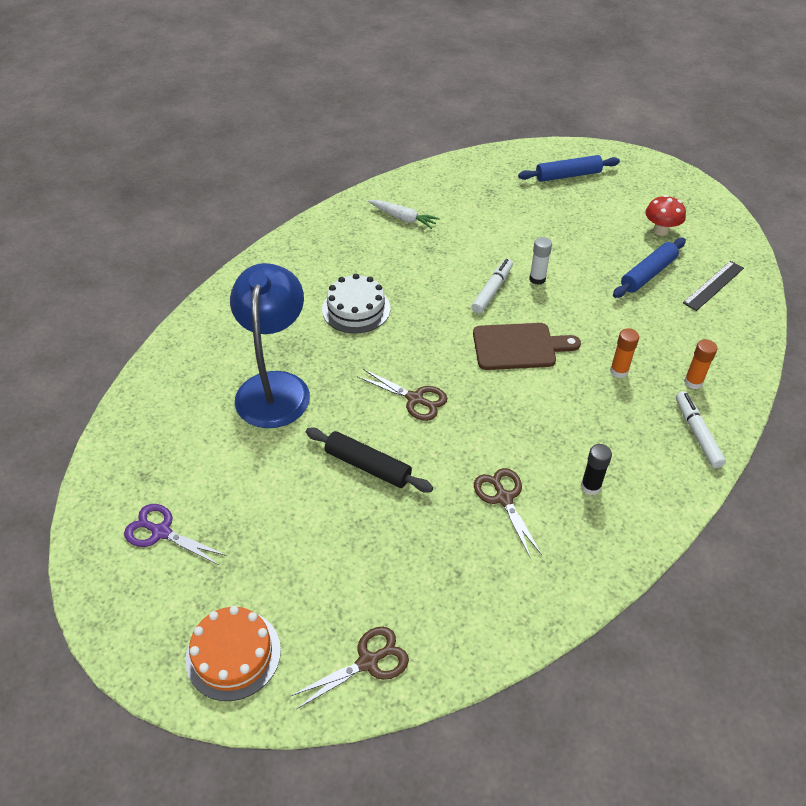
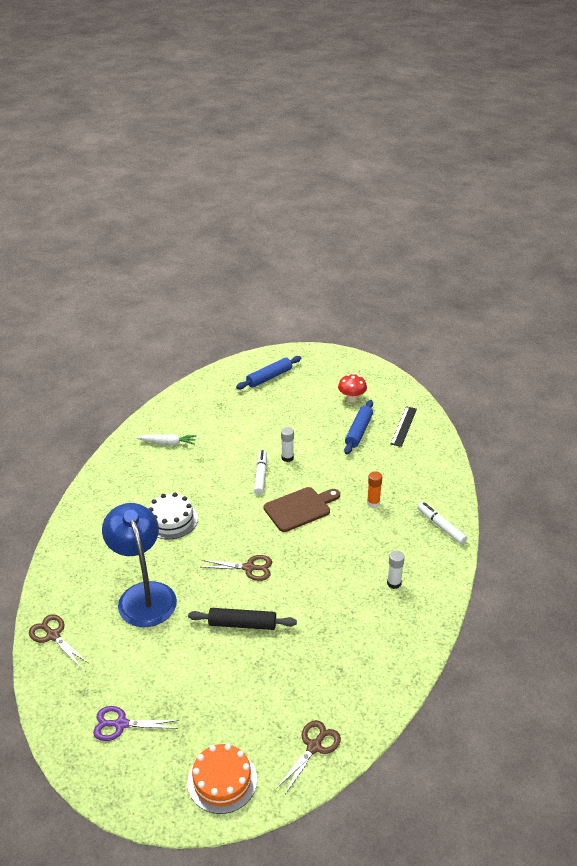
camera: 25 degrees left, 10 degrees down
brown scissors [474,468,542,557] -> brown scissors moved to [29,615,88,668]
black glue stick [581,444,612,495] -> white glue stick [387,551,405,589]
orange glue stick [684,339,717,389] -> none

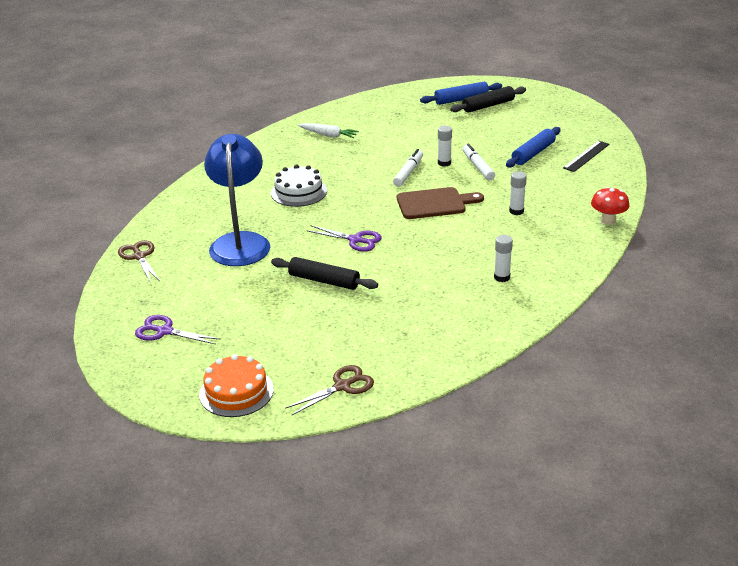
camera: 20 degrees right, 5 degrees down
brown scissors [201,555,272,581] -> purple scissors [308,225,382,252]
red mushroom [338,374,367,403] -> red mushroom moved to [591,187,630,225]
orange glue stick [367,471,382,508] -> white glue stick [509,171,527,215]
white marker [417,502,467,544] -> white marker moved to [463,144,495,180]
none -> black rolling pin [450,86,526,113]

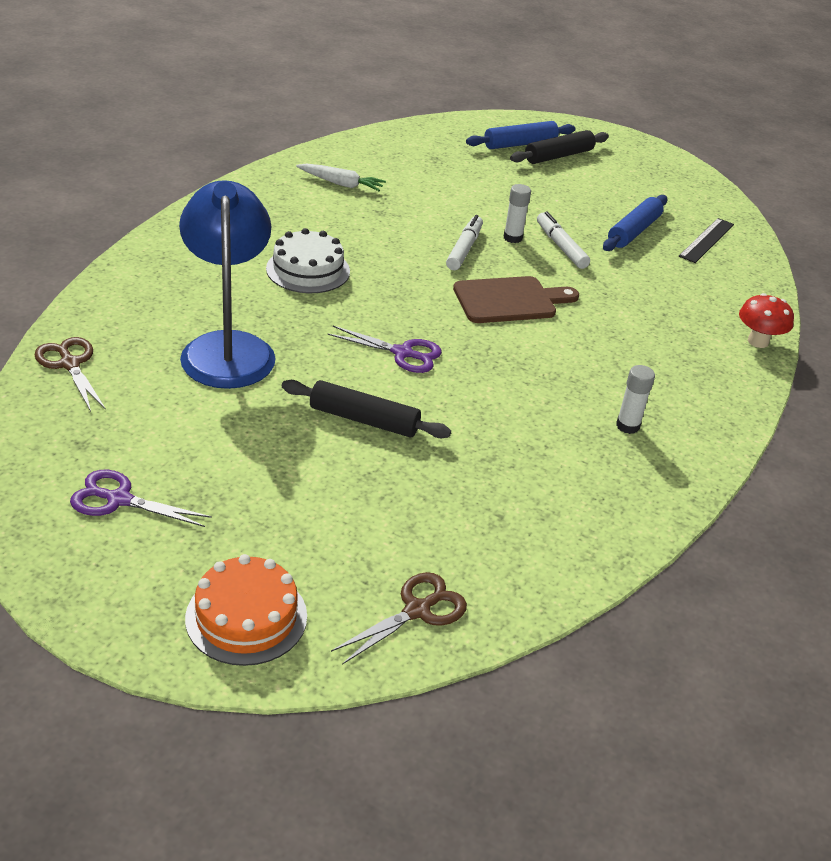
camera: 10 degrees left, 5 degrees up
white glue stick [509,171,527,215] -> none

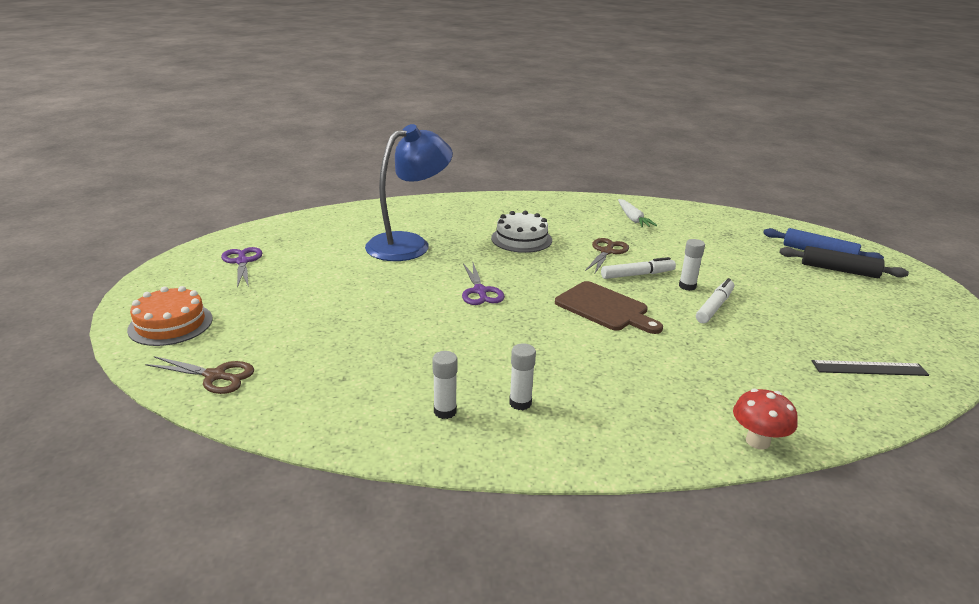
camera: 60 degrees right, 10 degrees down
brown scissors [34,337,106,411] -> brown scissors moved to [585,238,629,273]
black rolling pin [282,380,451,438] -> none
blue rolling pin [603,195,667,251] -> none
none -> white glue stick [432,351,458,419]

